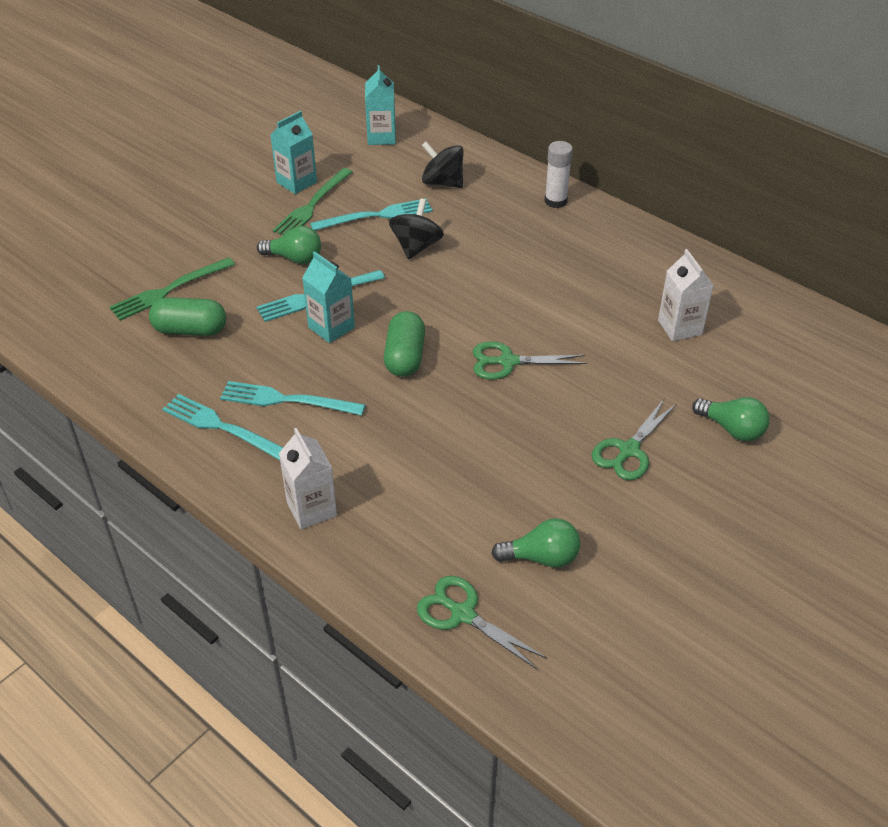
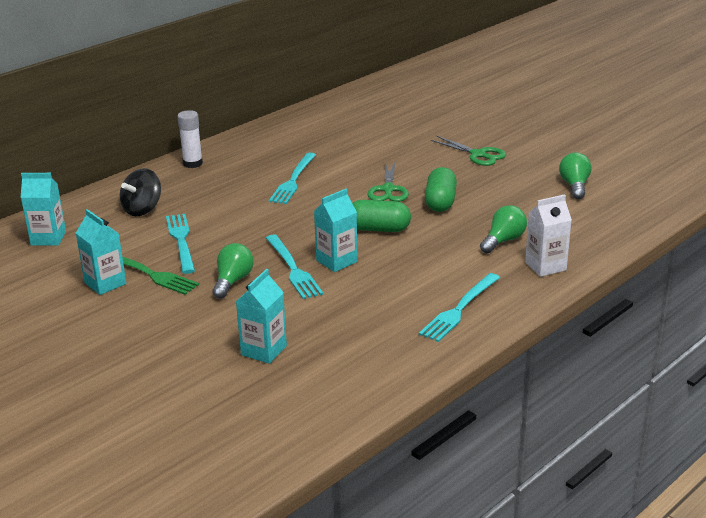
camera: 85 degrees left, 15 degrees down
green fork [110,257,235,320] -> turquoise carton [236,269,287,364]
green capsule [149,297,226,336] -> green capsule moved to [425,167,457,212]
turquoise fork [220,381,365,415] -> turquoise fork moved to [269,153,316,204]
black spinning top [389,199,444,259] -> none
green scissors [417,576,547,669] -> none
white carton [658,249,714,341] -> none
green light bulb [692,397,770,442] -> green light bulb moved to [480,205,527,253]

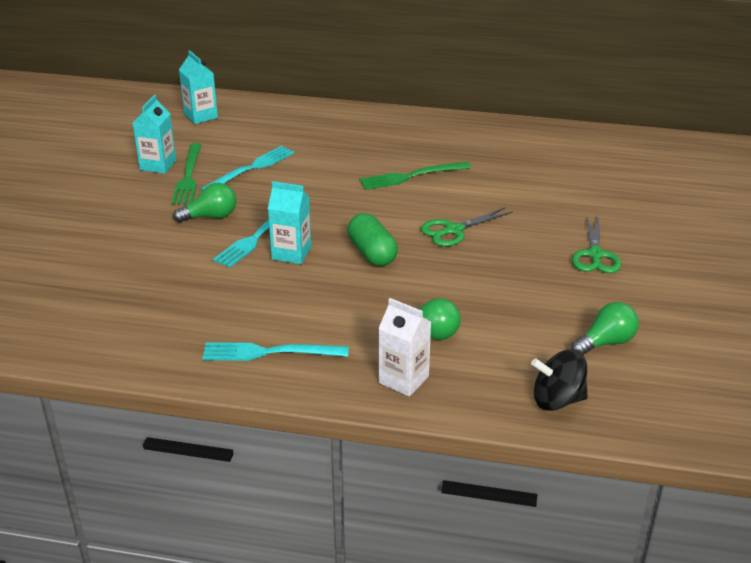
camera: 55 degrees right, 5 degrees up
black spinning top [120,168,161,216] -> black spinning top moved to [531,349,588,411]
white glue stick [177,110,203,168] -> none
turquoise carton [236,269,287,364] -> none
turquoise fork [269,153,316,204] -> green fork [359,162,471,190]
green capsule [425,167,457,212] -> none

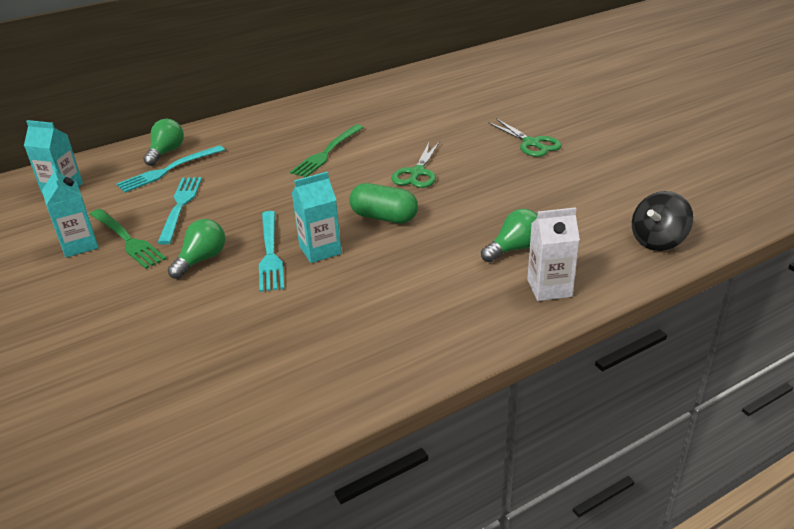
camera: 40 degrees left, 0 degrees up
turquoise fork [202,342,349,361] -> turquoise fork moved to [116,145,225,193]
green light bulb [571,302,639,355] -> green light bulb moved to [143,119,184,166]

